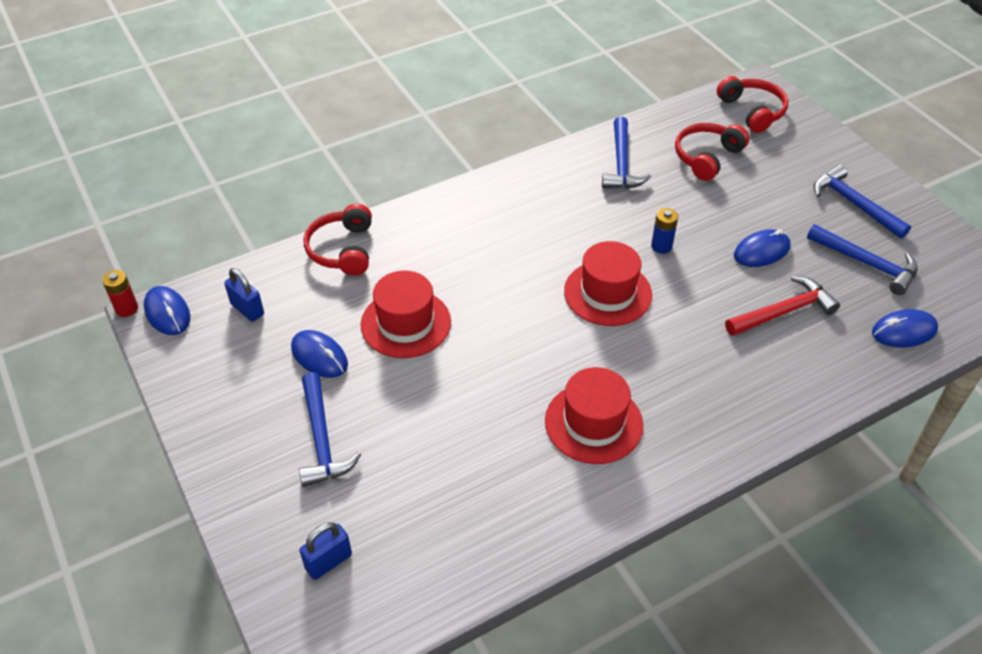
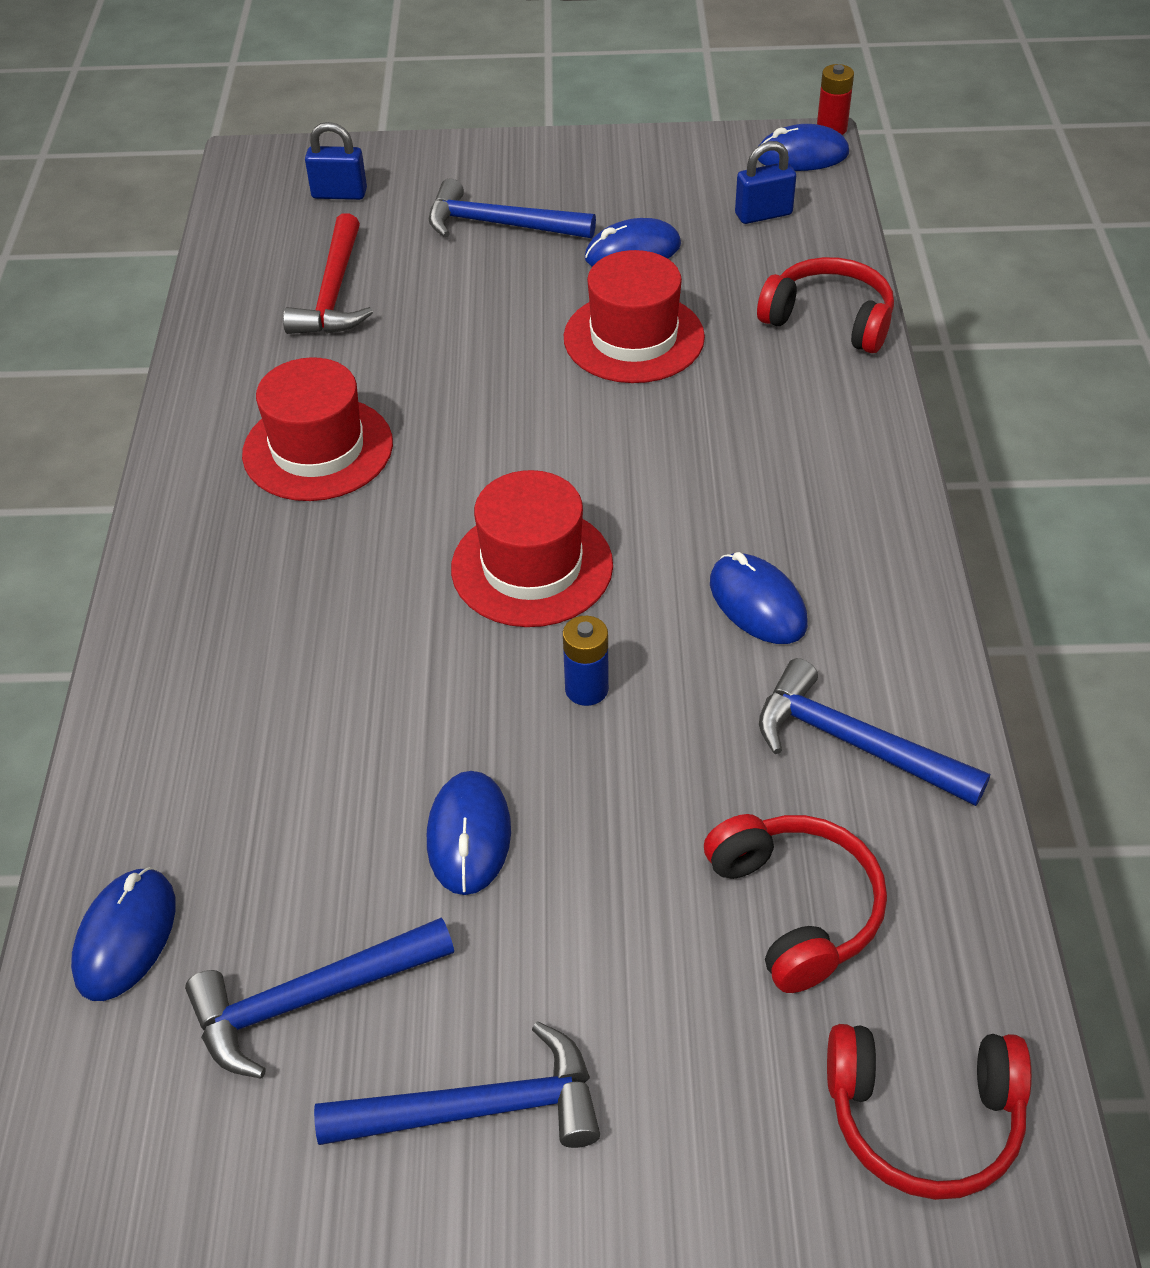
camera: 120 degrees right, 0 degrees up
blue padlock [300,522,352,580] -> blue padlock turned 75 degrees counterclockwise [305,122,367,200]
red hammer [725,276,840,336] -> red hammer moved to [283,213,373,334]
none -> blue mouse [710,552,808,644]

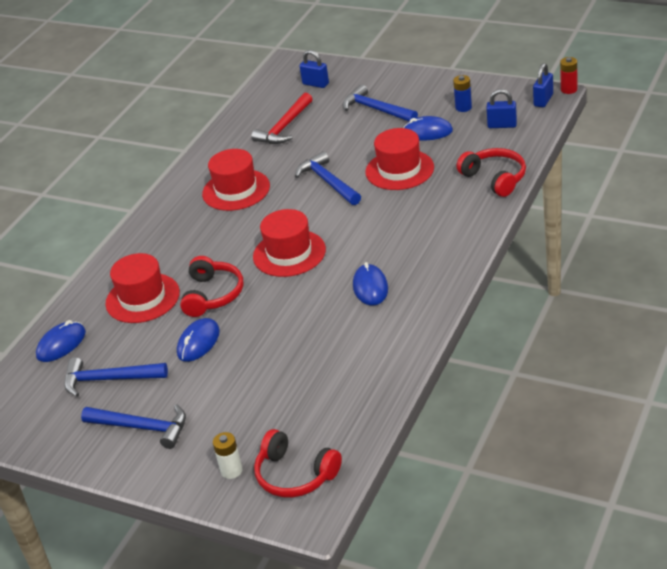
camera: 30 degrees right, 10 degrees down
blue battery [563,616,609,706] -> blue battery moved to [453,75,472,112]
red headphones [704,814,887,993] -> red headphones moved to [180,256,243,317]
blue mouse [758,124,849,171] -> blue padlock [533,63,553,107]
blue hammer [759,658,990,806] -> blue hammer moved to [295,151,361,205]
none -> red hat [105,253,180,323]
none -> white battery [213,432,242,479]

